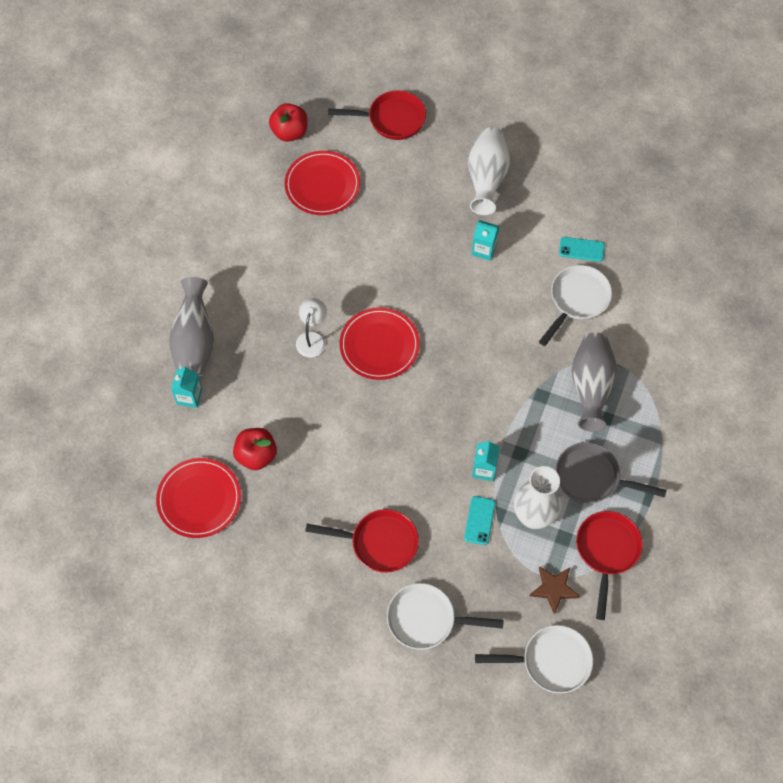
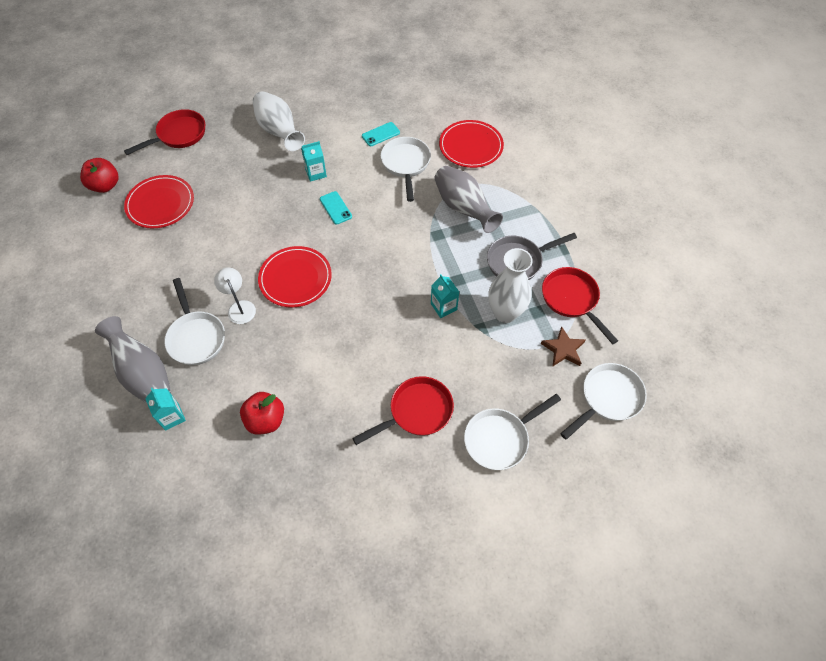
camera: 40 degrees left, 5 degrees down
red plate [156,458,241,538] -> red plate moved to [439,120,504,168]
turquoise phone [464,496,495,545] -> turquoise phone moved to [320,191,352,225]
none -> white pan [164,278,225,365]

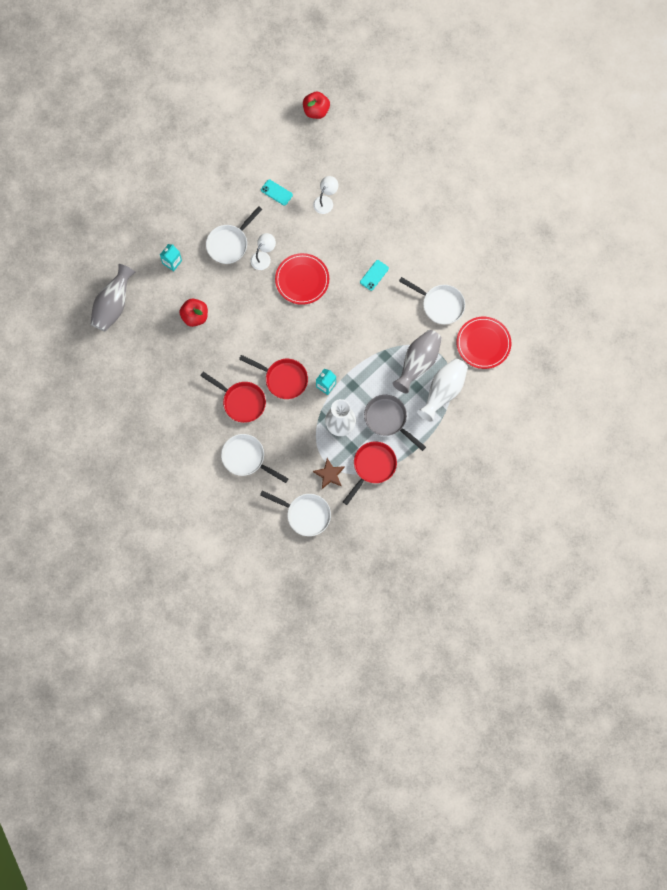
camera: 65 degrees right, 15 degrees up
grey vase [95,316,171,404] -> grey vase moved to [90,264,135,331]
red pan [124,109,205,155] -> red pan moved to [239,355,308,399]
red plate [124,175,194,228] -> none
white vase [253,91,305,151] -> white vase moved to [417,359,468,422]
turquoise carton [301,141,327,182] -> none
turquoise phone [362,122,400,146] -> turquoise phone moved to [261,179,293,206]
white pan [381,137,431,202] -> white pan turned 60 degrees clockwise [399,277,465,324]
none -> white lamp [313,176,338,214]

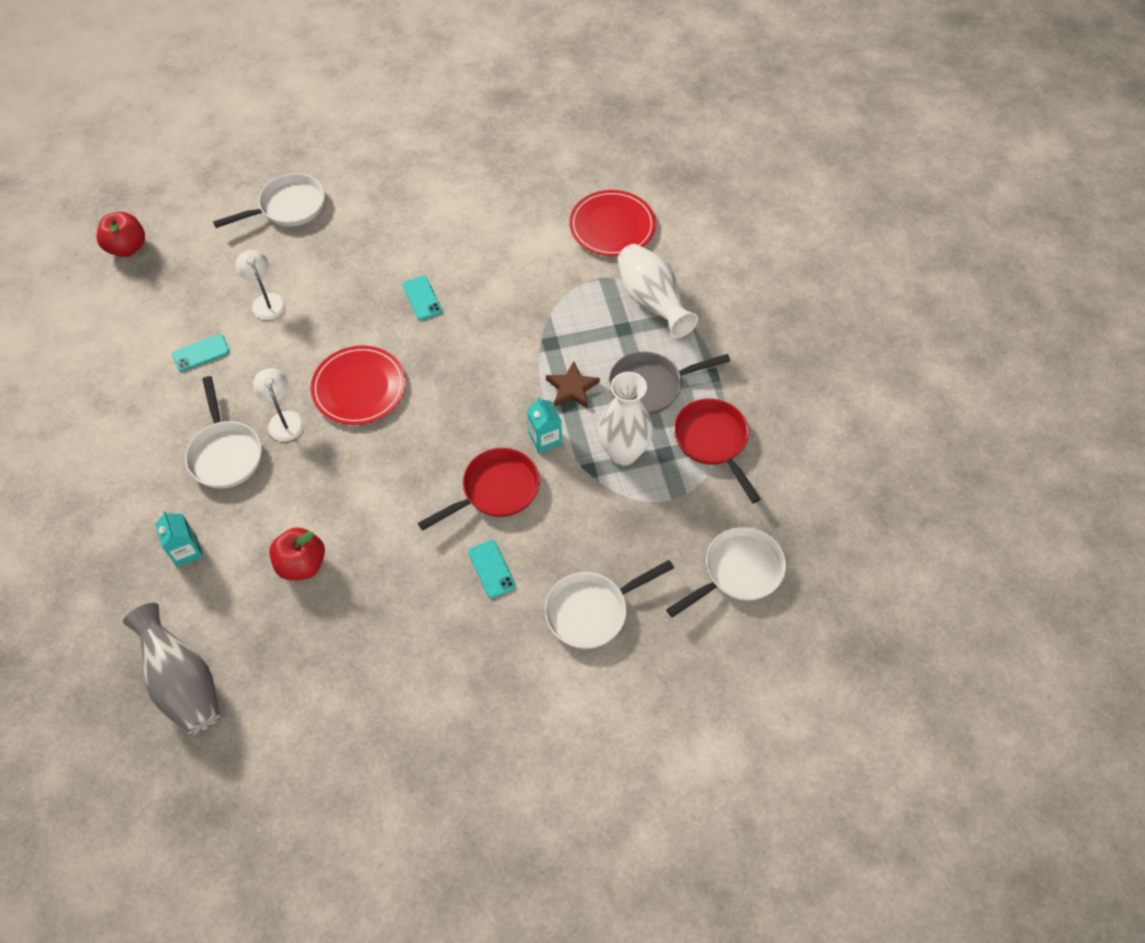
camera: 60 degrees left, 15 degrees down
red pan [200,371,266,423] -> turquoise phone [468,540,516,598]
brown star [313,458,345,489] -> brown star moved to [546,361,600,409]
grey vase [392,330,442,394] -> none
white pan [399,277,465,324] -> white pan moved to [213,173,325,228]

